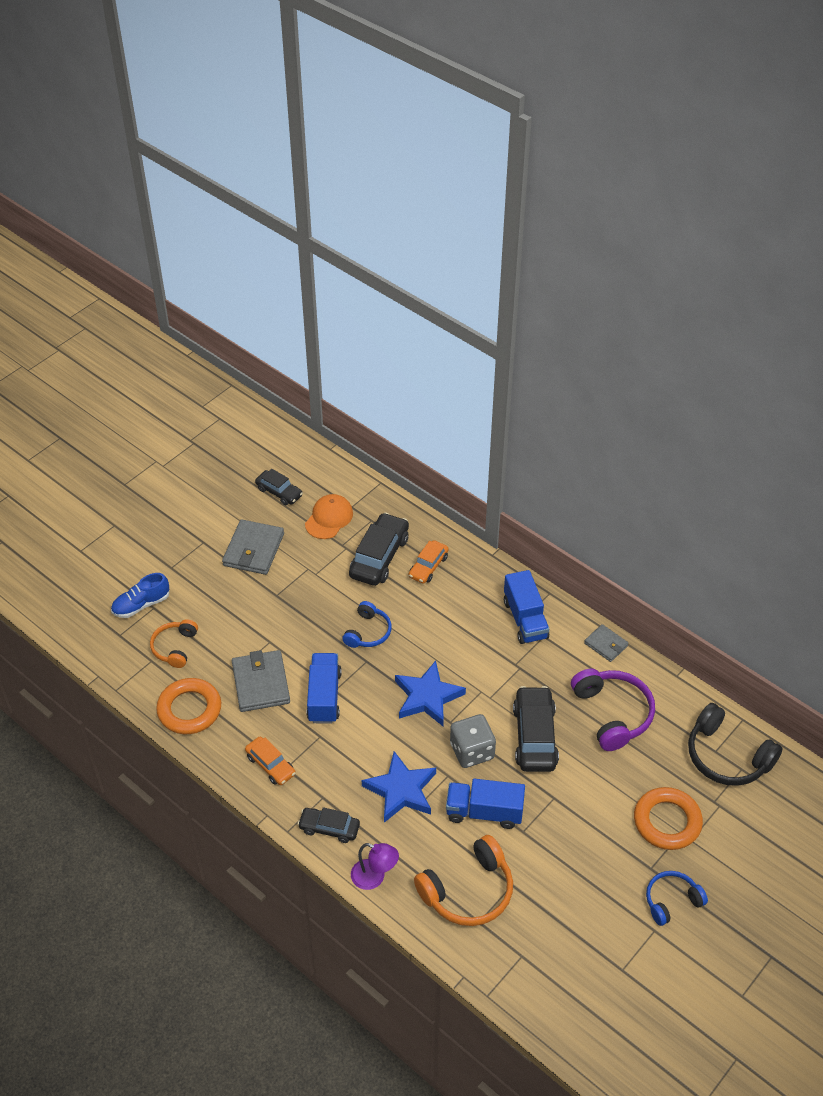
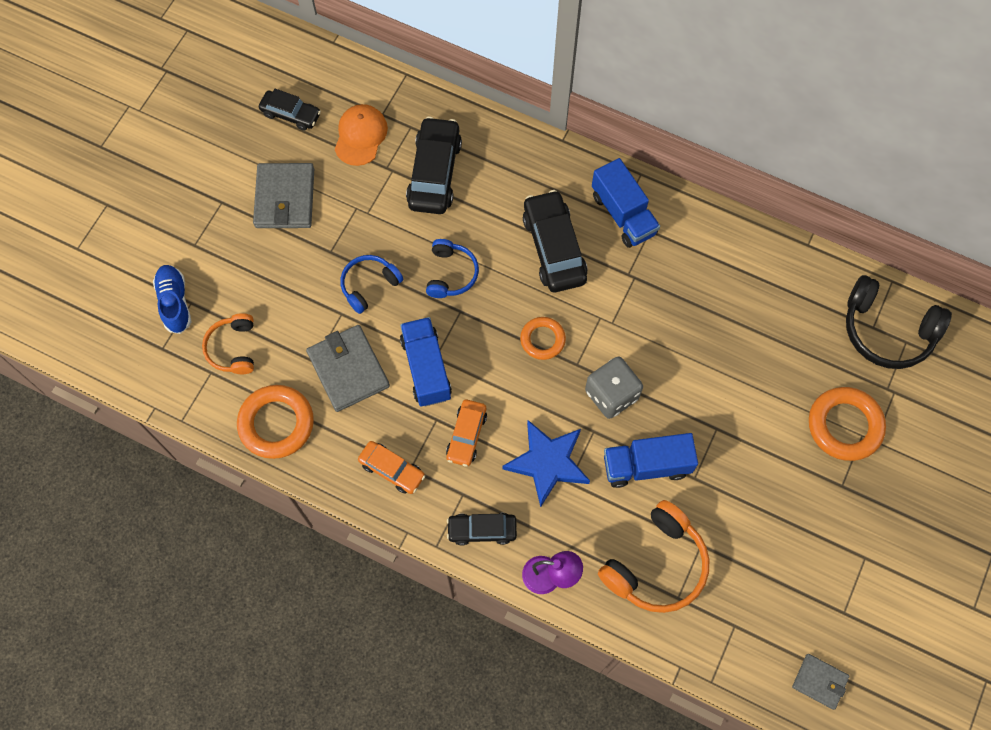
camera: 15 degrees left, 20 degrees up
blue shoe [111,573,169,618] -> blue shoe turned 120 degrees clockwise [153,265,191,334]
blue star [395,661,466,726] -> orange ring [520,317,566,360]
orange car [409,540,449,584] -> orange car moved to [446,400,487,467]
black car [513,686,559,772] -> black car moved to [523,190,588,292]
purple headphones [571,669,655,751] -> none
grey wallet [584,624,629,662] -> grey wallet moved to [792,654,849,710]
blue headphones [646,871,708,926] -> blue headphones moved to [340,255,403,314]

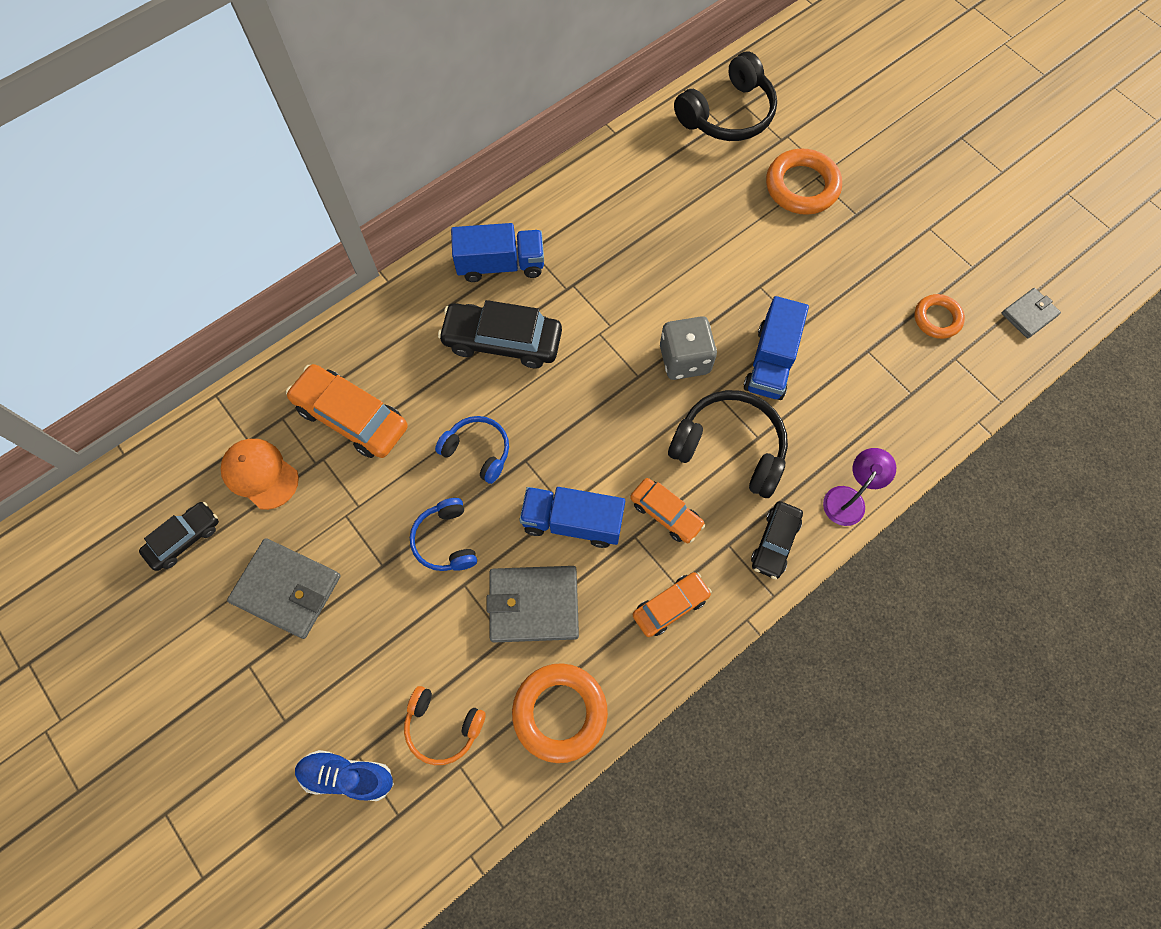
camera: 65 degrees left, 0 degrees up
black car [406,117,462,214] -> orange car [286,364,408,458]
blue star [502,420,590,507] -> black headphones [668,390,788,498]
orange ring [520,317,566,360] -> orange ring moved to [915,294,965,339]
orange headphones [598,500,709,613] -> none

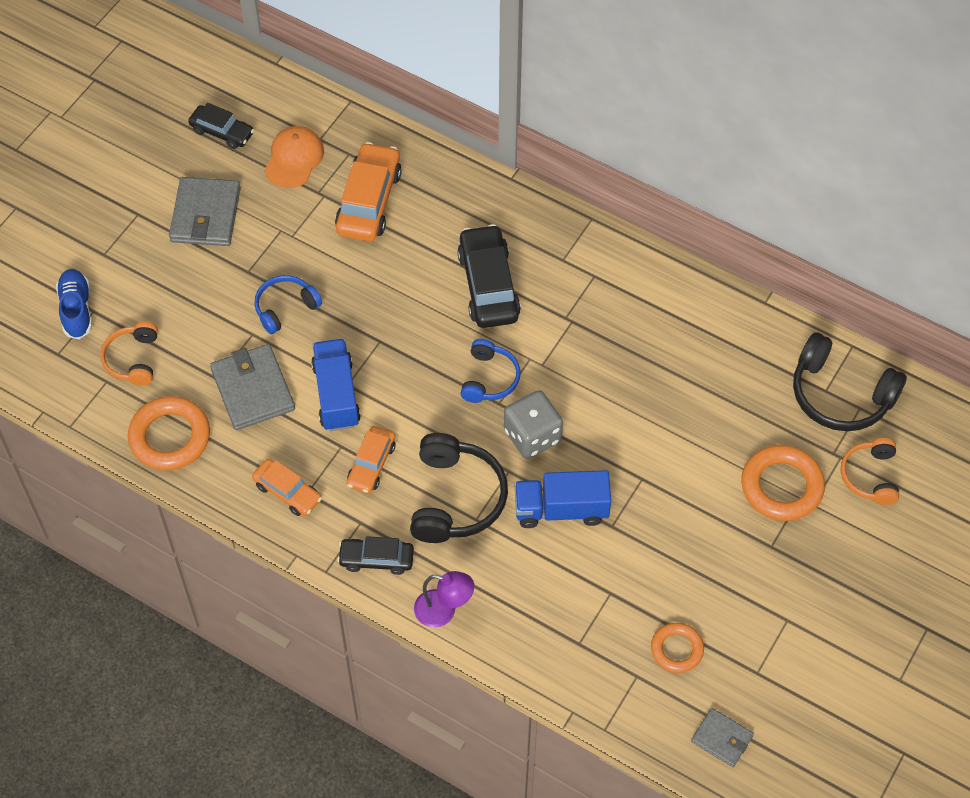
camera: 70 degrees right, 10 degrees down
blue headphones [435,416,509,484] -> blue headphones moved to [461,339,521,403]
blue truck [451,223,544,282] -> none
none -> orange headphones [841,438,899,505]

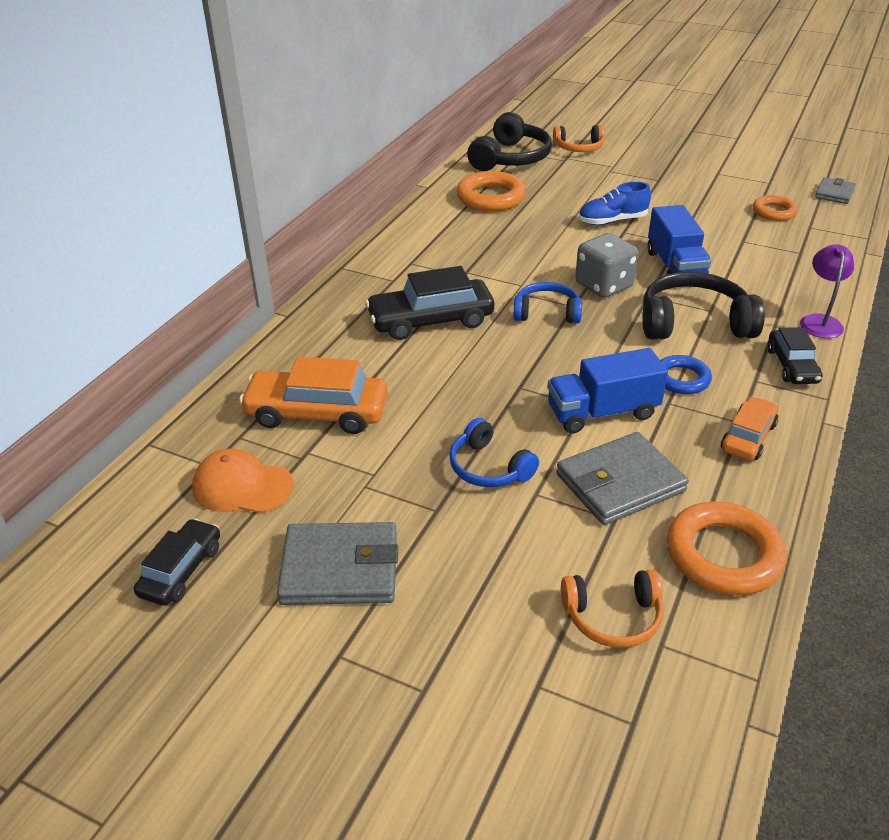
camera: 95 degrees left, 20 degrees down
blue shoe [56,269,92,339] -> blue shoe moved to [579,182,651,225]
orange car [347,426,395,493] -> blue ring [660,355,712,394]
orange ring [741,445,825,521] -> orange ring moved to [457,171,526,211]

